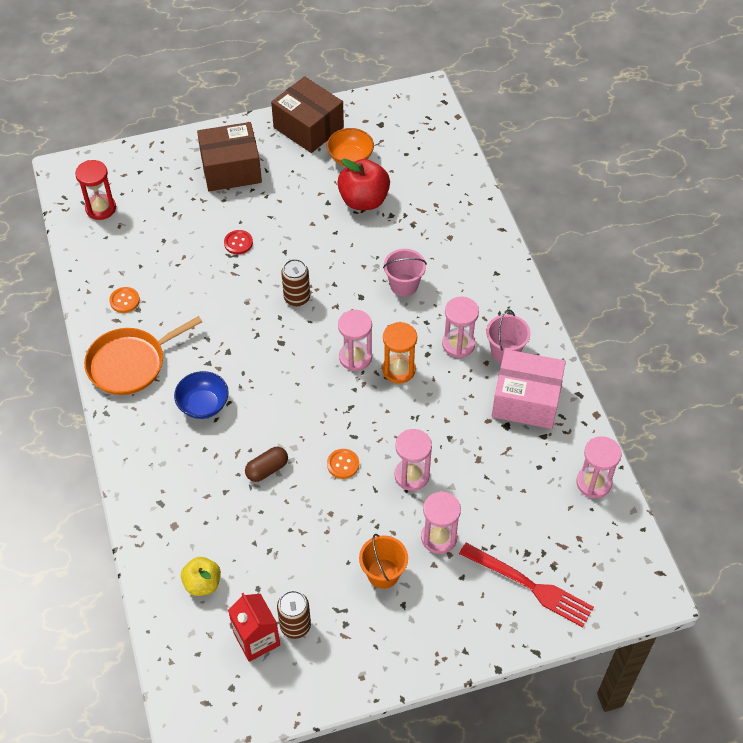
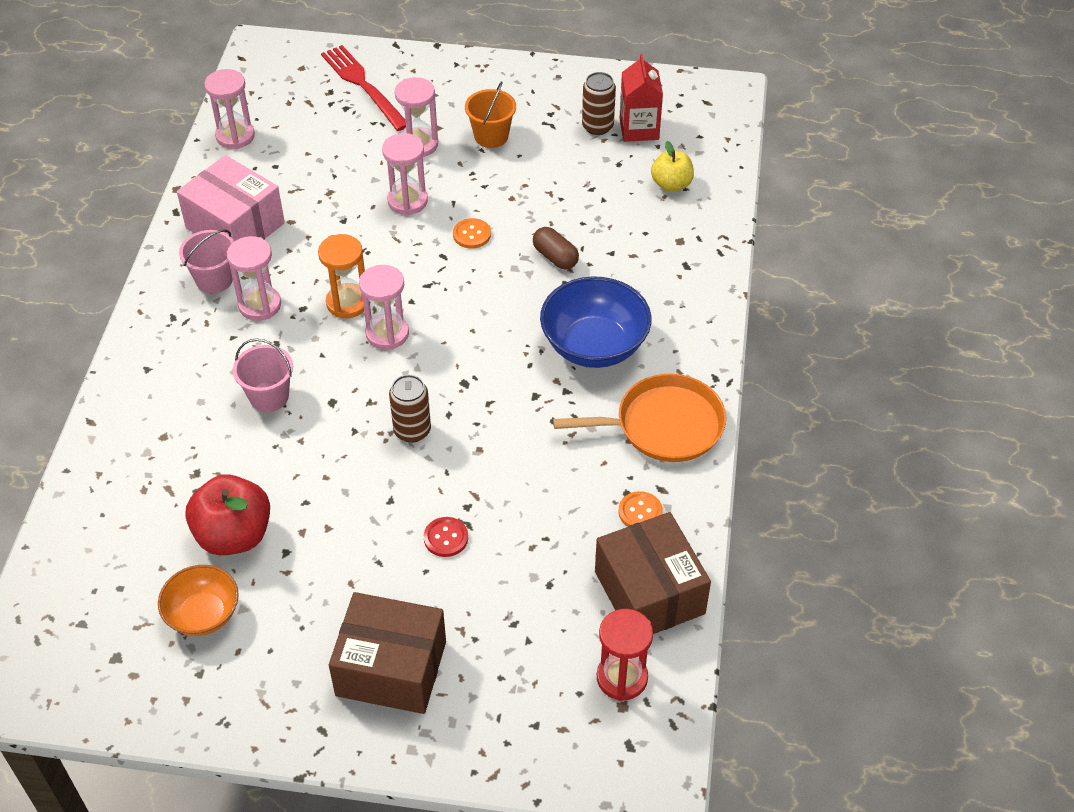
camera: 155 degrees left, 5 degrees down
blue bowl [174,371,229,419] -> blue bowl [540,276,652,368], size x1.58
brown capsule [245,447,288,482] -> brown capsule turned 60 degrees clockwise [533,227,579,270]
brown box [271,76,344,153] -> brown box moved to [595,512,711,634]

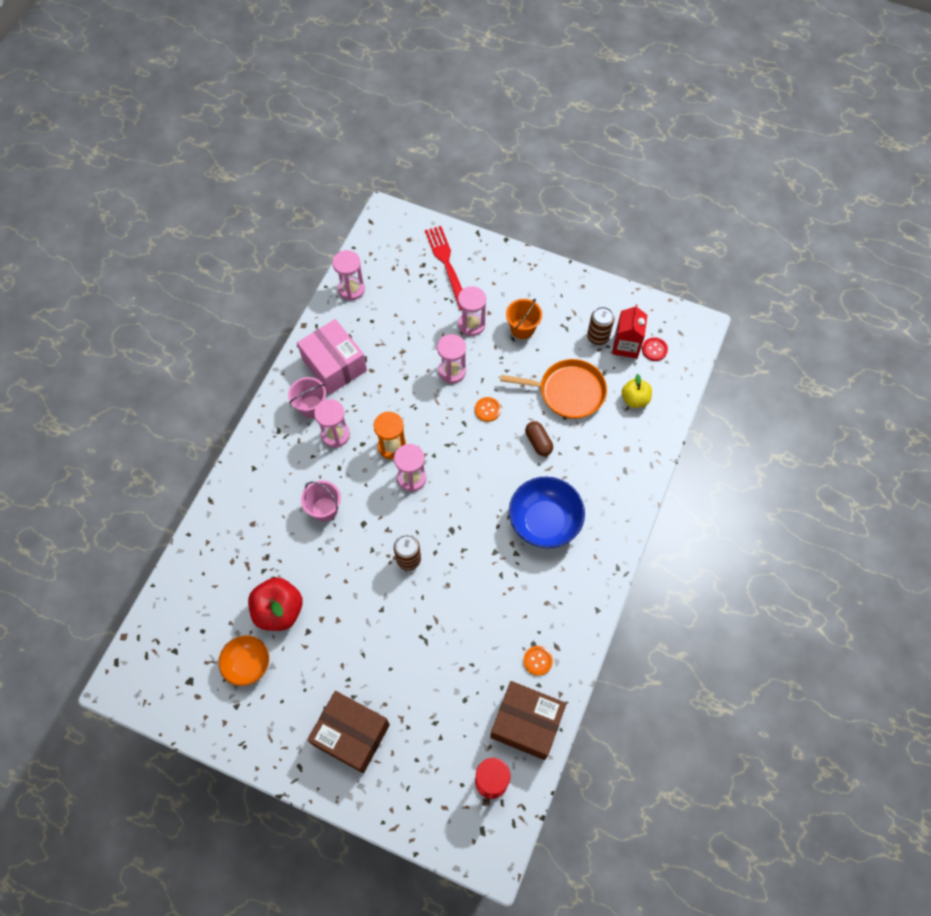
camera: 15 degrees right, 15 degrees up
red button [424,517,468,557] -> red button moved to [642,337,668,361]
orange pan [553,374,726,462] -> orange pan moved to [500,359,607,419]
brown box [595,512,711,634] -> brown box turned 60 degrees counterclockwise [490,681,566,760]

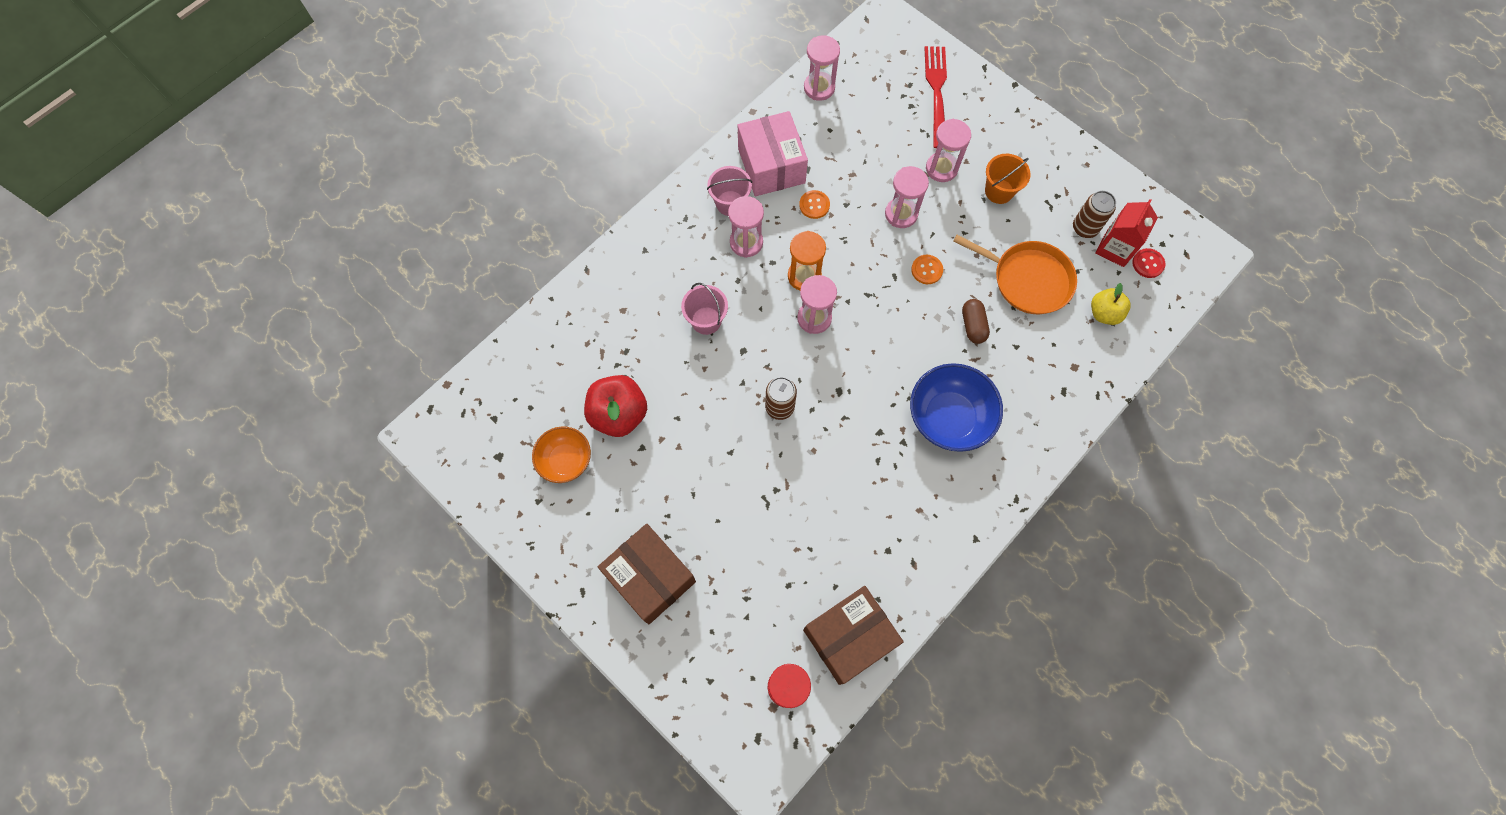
camera: 20 degrees right, 5 degrees up
brown box [490,681,566,760] -> brown box turned 75 degrees counterclockwise [803,586,904,685]
orange button [523,646,553,676] -> orange button moved to [799,190,830,219]

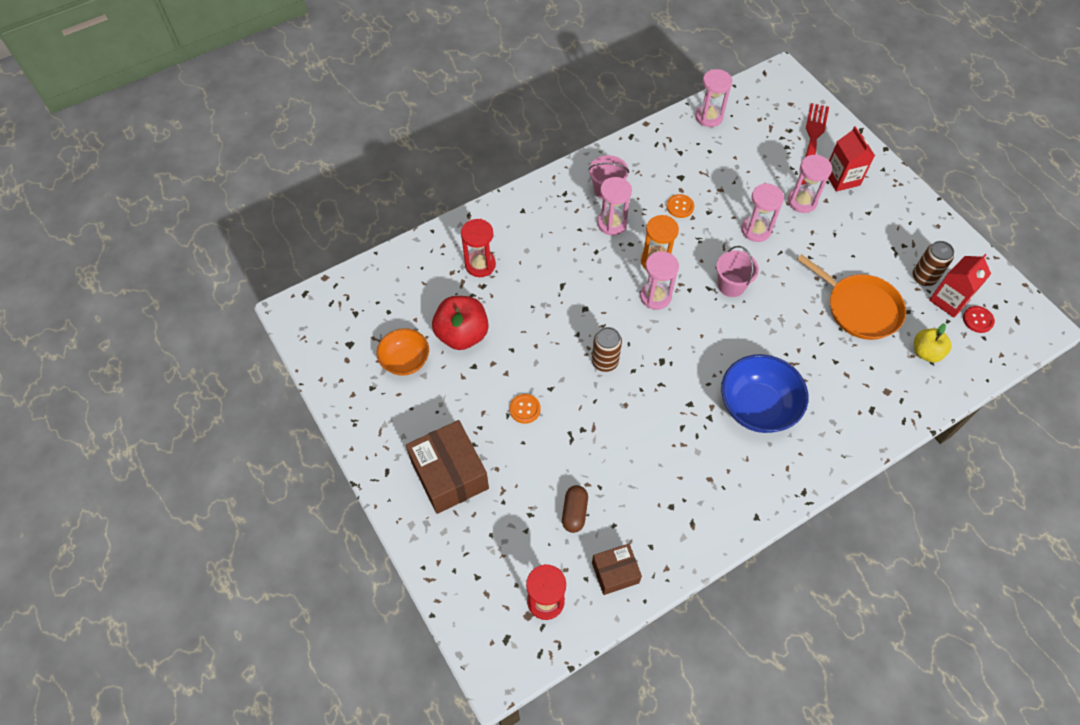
camera: 15 degrees right, 10 degrees down
pink bucket [681,283,728,335] -> pink bucket moved to [716,246,759,297]
pink box [738,111,808,196] -> none
brown box [803,586,904,685] -> brown box [592,544,642,595], size x0.57
orange button [911,255,943,284] -> orange button moved to [509,394,541,424]
brown capsule [962,299,990,344] -> brown capsule moved to [562,485,588,533]
orange bucket [985,154,1031,204] -> none
none -> red hourglass [461,219,496,277]
none -> red carton [828,126,875,192]

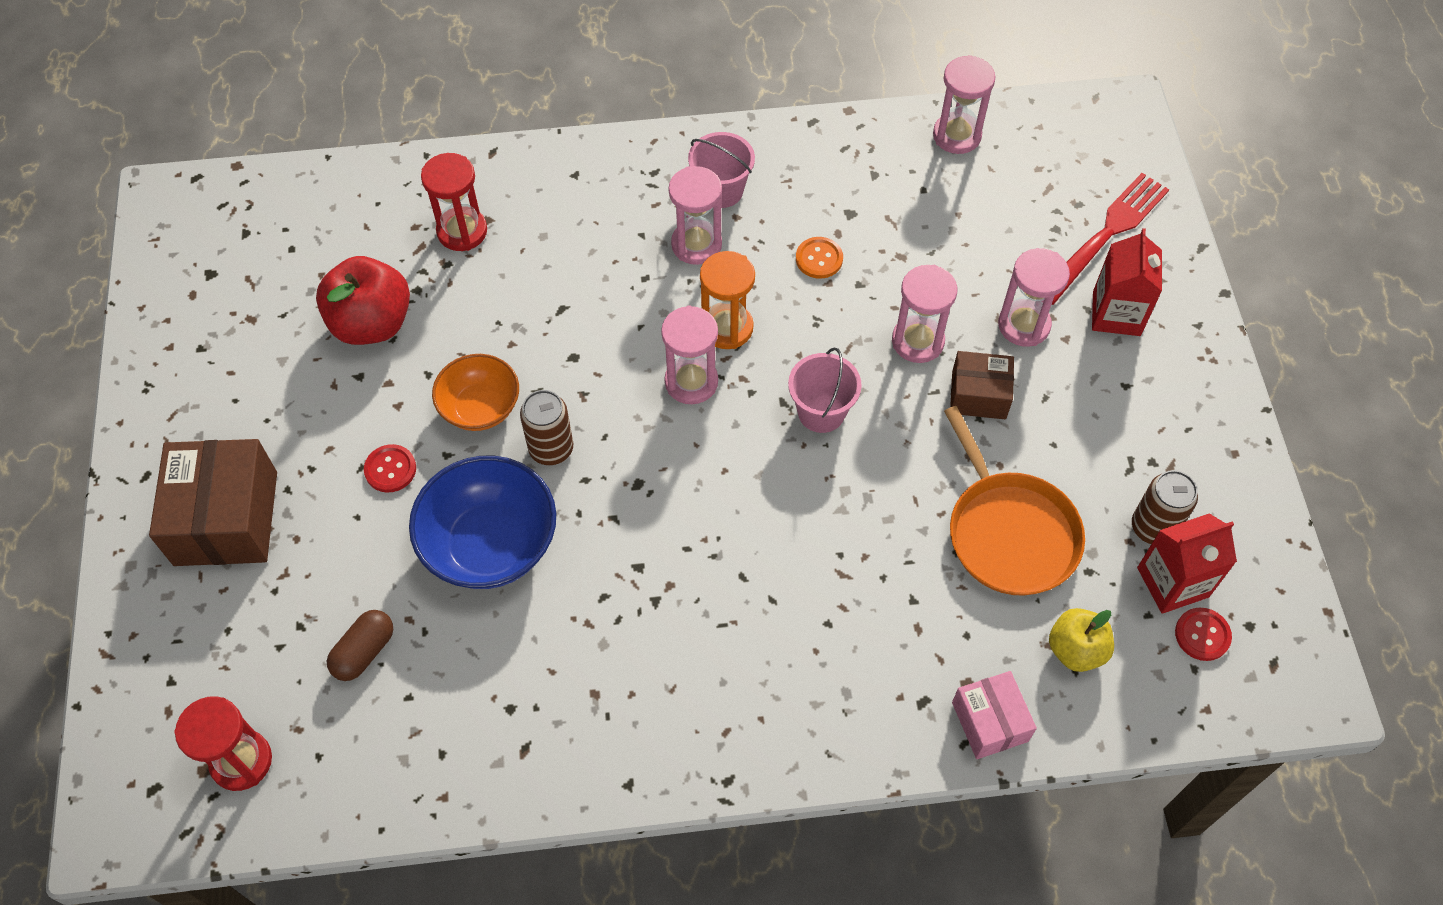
camera: 25 degrees right, 0 degrees up
orange bowl [376,328,429,376] -> orange bowl moved to [432,354,519,431]
orange button [509,394,541,424] -> red button [364,444,416,492]
brown box [592,544,642,595] -> brown box moved to [950,351,1014,419]
blue bowl [721,354,808,433] -> blue bowl moved to [409,456,556,589]
none -> pink box [952,671,1037,759]

